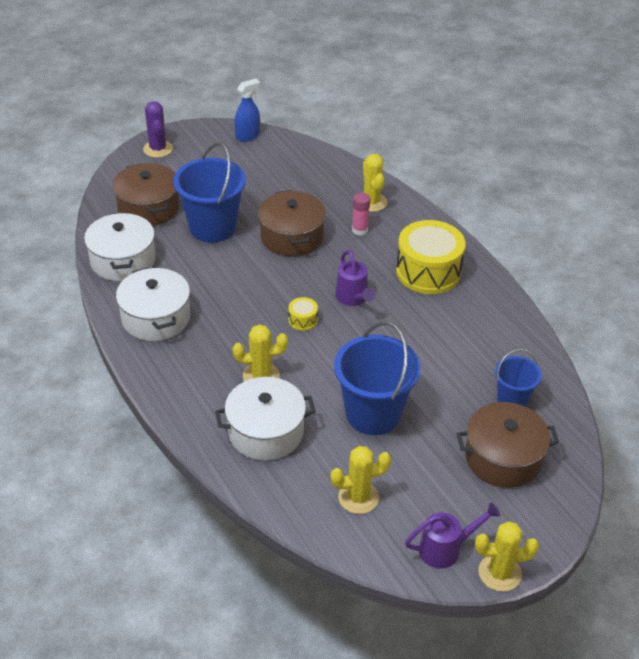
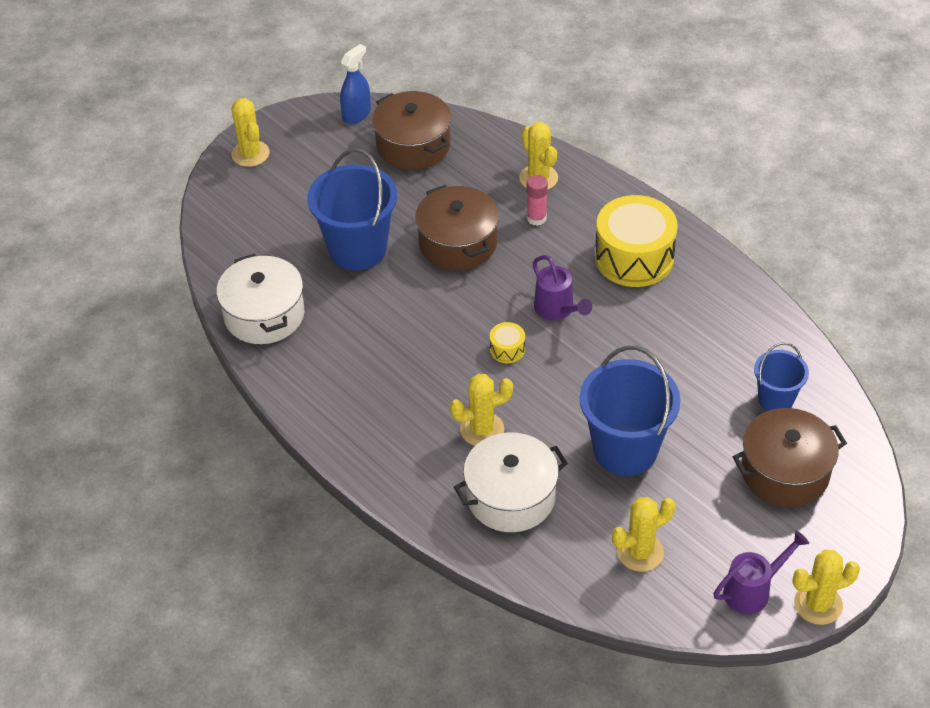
camera: 10 degrees left, 5 degrees up
brown pot [113,163,180,226] -> brown pot moved to [372,91,451,170]
white pot [116,267,190,341] -> none
purple cactus [143,101,173,158] -> yellow cactus [231,98,270,167]

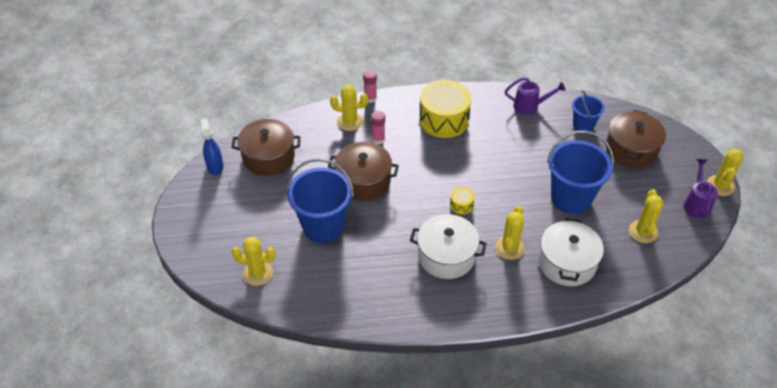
camera: 55 degrees left, 0 degrees up
white pot [216,254,304,344] -> white pot moved to [410,214,487,279]
yellow cactus [231,98,270,167] -> yellow cactus moved to [231,237,276,286]
purple watering can [532,255,592,320] -> purple watering can moved to [505,77,566,115]
none -> pink glue stick [363,70,377,103]

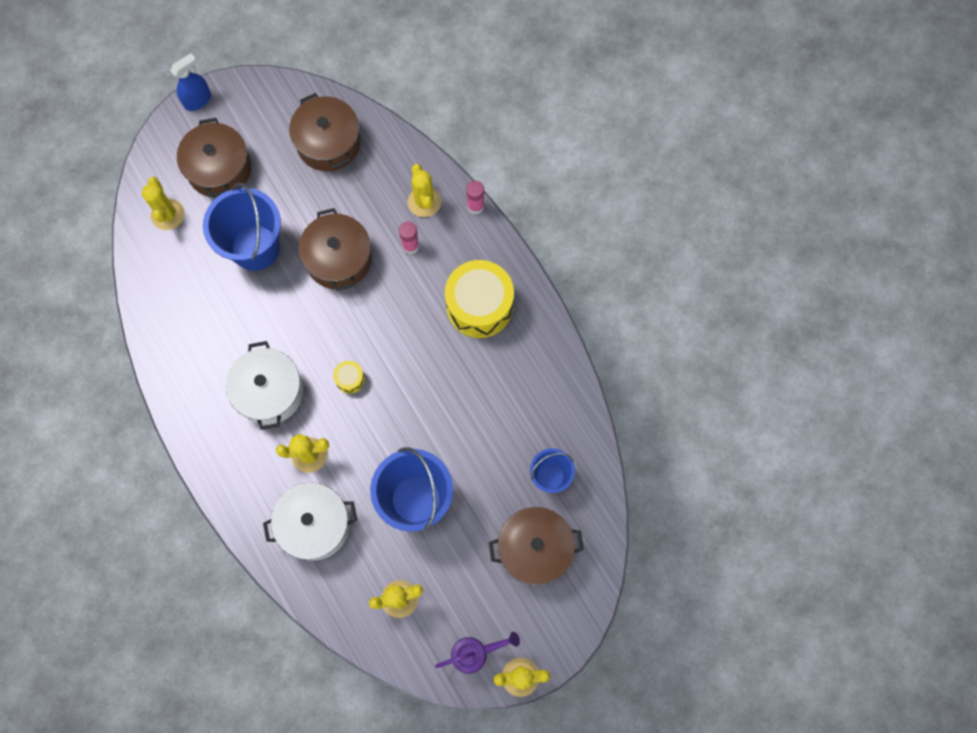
camera: 65 degrees right, 25 degrees up
blue spray bottle [201,118,224,175] -> blue spray bottle moved to [170,53,211,111]
purple watering can [505,77,566,115] -> none
none -> brown pot [177,118,251,198]

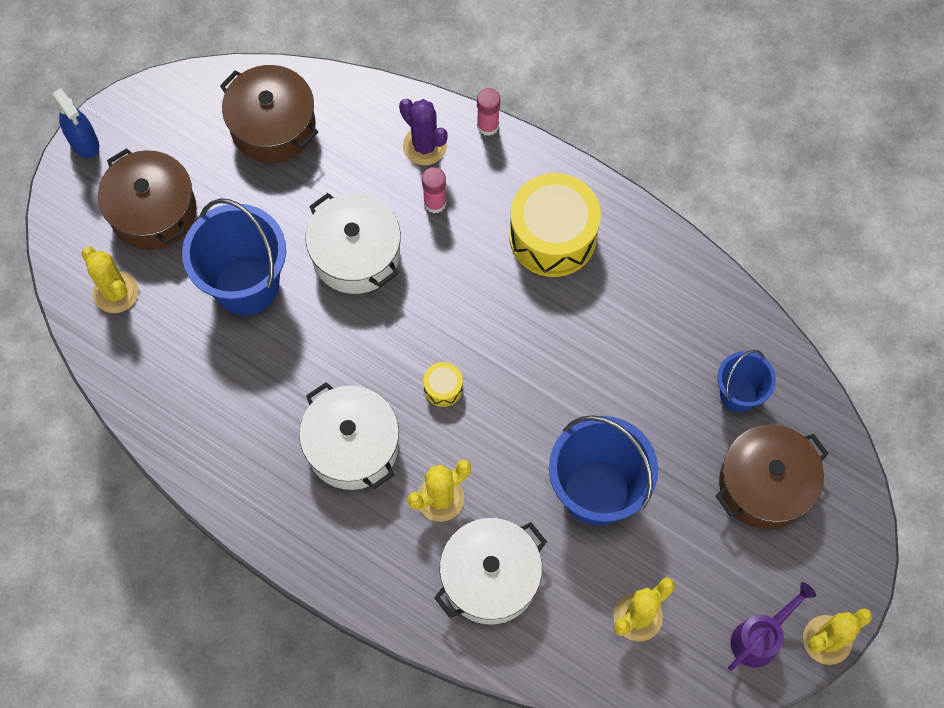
camera: 25 degrees left, 5 degrees down
blue spray bottle [170,53,211,111] -> blue spray bottle turned 120 degrees clockwise [52,88,99,158]
brown pot [299,208,372,291] -> white pot [306,193,401,294]
yellow cactus [408,164,441,217] -> purple cactus [399,99,448,165]

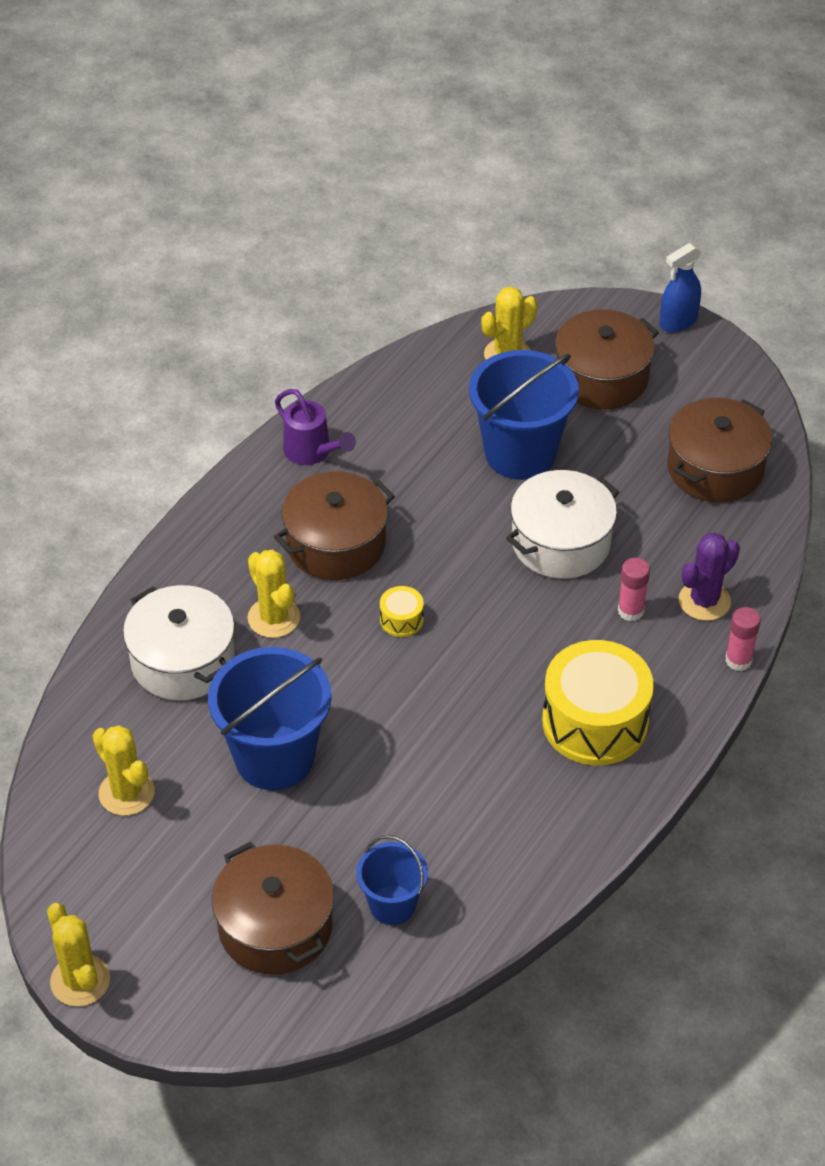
camera: 90 degrees right, 20 degrees down
white pot [299,382,399,490] -> brown pot [274,471,395,580]
purple watering can [728,582,816,671] -> purple watering can moved to [275,389,356,465]

